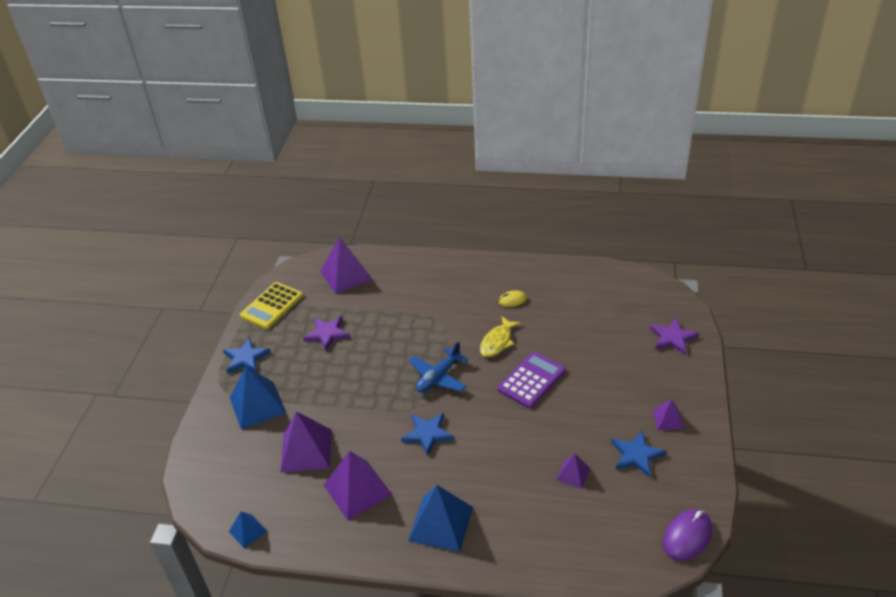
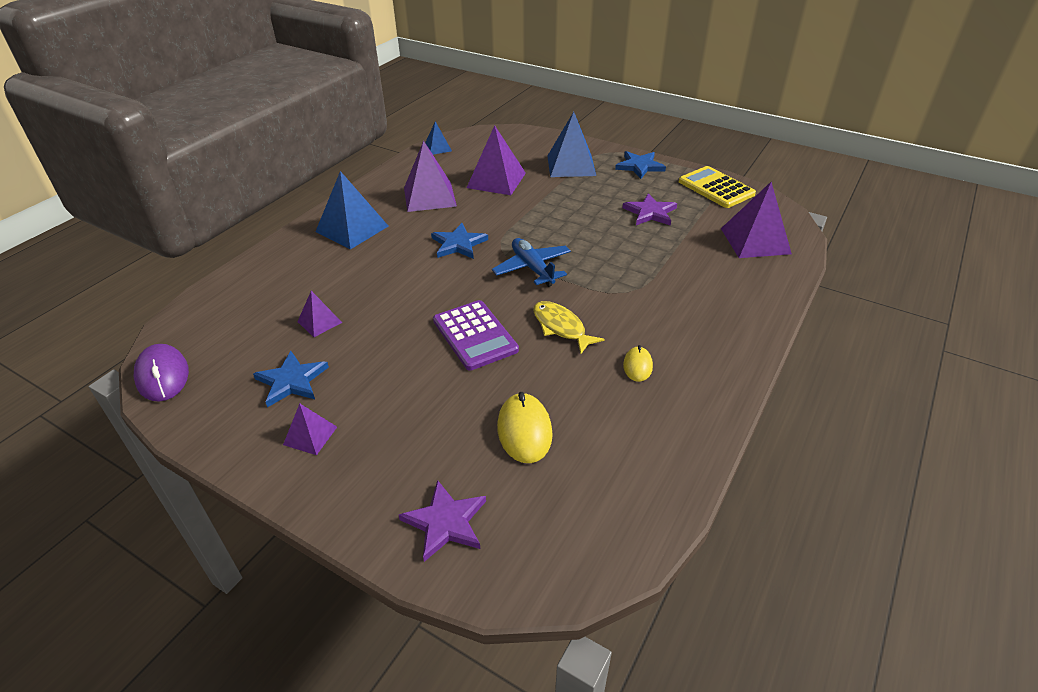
camera: 110 degrees right, 0 degrees up
none -> yellow mouse [497,392,553,463]

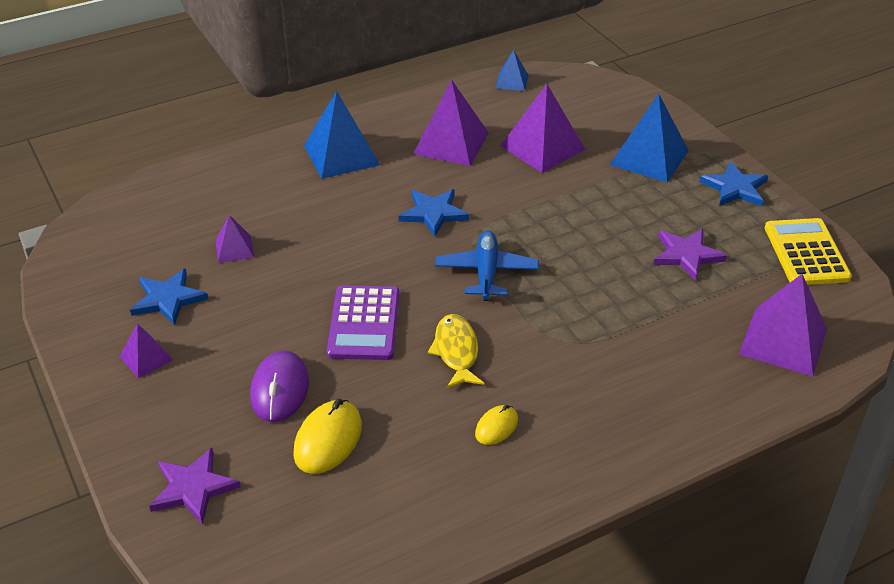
camera: 30 degrees right, 0 degrees up
purple mouse [134,344,189,402] -> purple mouse moved to [250,350,309,422]

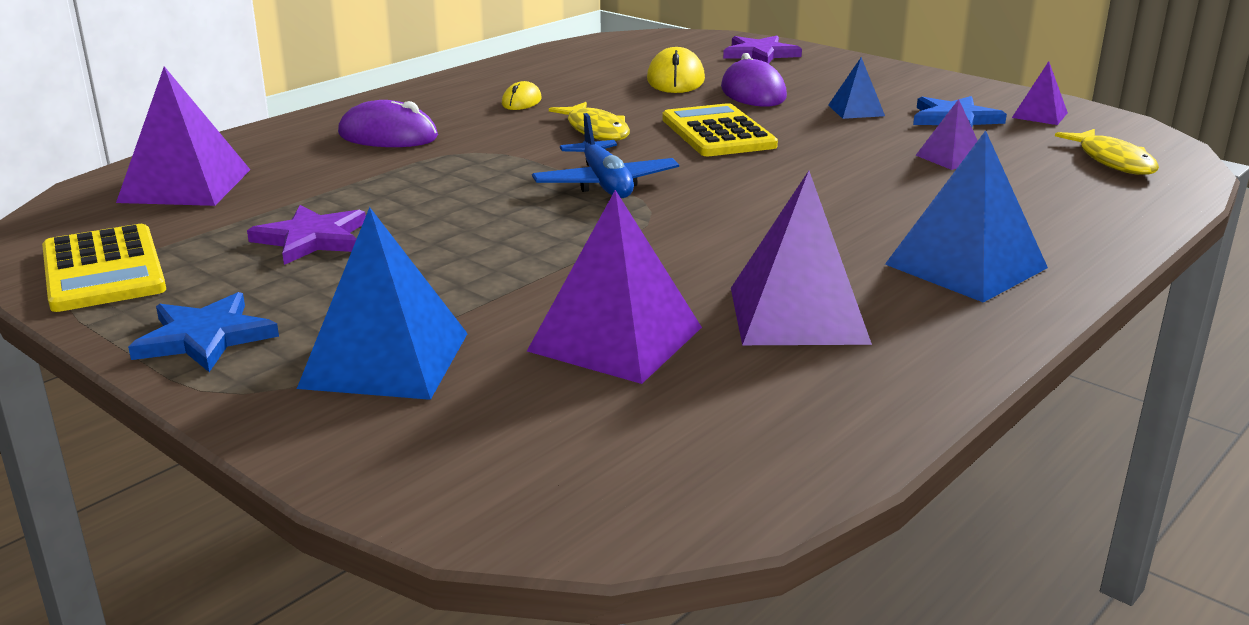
camera: 160 degrees right, 15 degrees down
purple pyramid [119,323,173,378] -> purple pyramid moved to [1012,61,1068,125]
purple calculator [327,285,399,360] -> yellow calculator [662,103,778,156]
blue star [399,189,469,237] -> none
blue pyramid [496,50,529,91] -> blue pyramid moved to [828,57,885,119]
none -> purple mouse [338,100,438,147]
none -> yellow fish [1055,129,1159,175]

